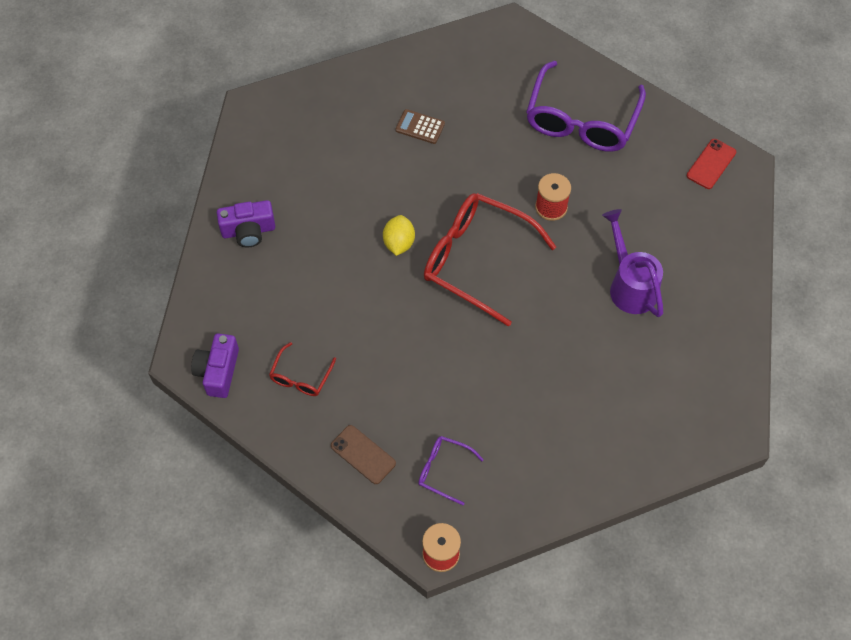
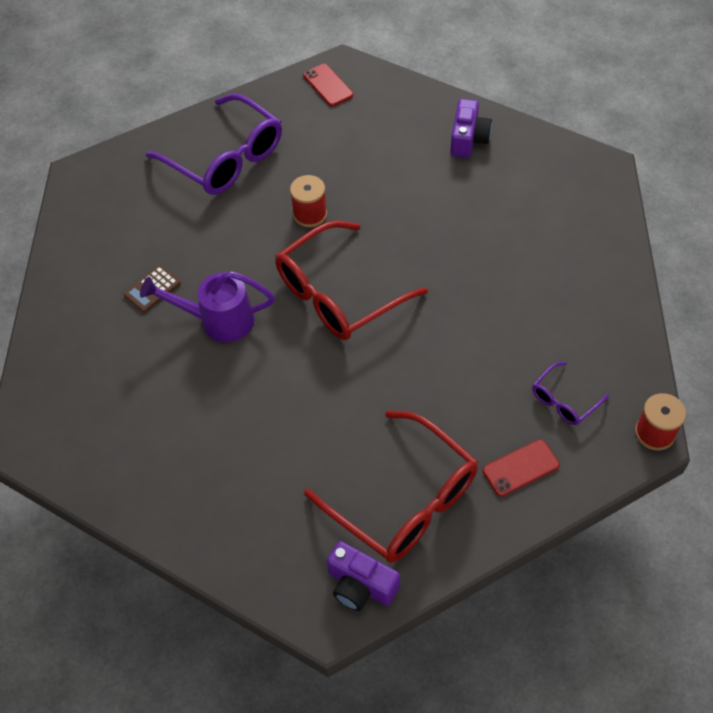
camera: 65 degrees left, 5 degrees down
purple camera [217,200,275,247] -> purple camera moved to [450,99,492,158]
red glasses [269,342,336,396] -> red glasses [304,410,478,563], size x2.14
brown phone [331,425,396,484] -> red phone [482,439,560,497]
yellow lemon [383,215,415,256] -> none
purple watering can [602,209,663,317] -> purple watering can moved to [140,271,275,342]

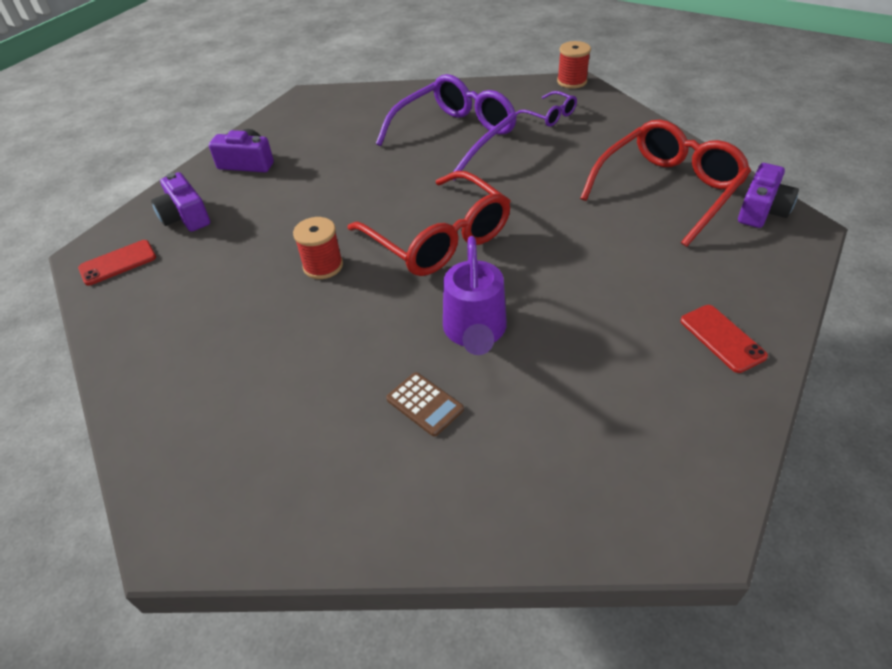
camera: 90 degrees left, 10 degrees down
purple glasses [146,93,282,195] -> purple glasses moved to [376,74,517,181]
red phone [482,439,560,497] -> red phone moved to [680,305,768,373]
none -> purple camera [151,172,210,232]

